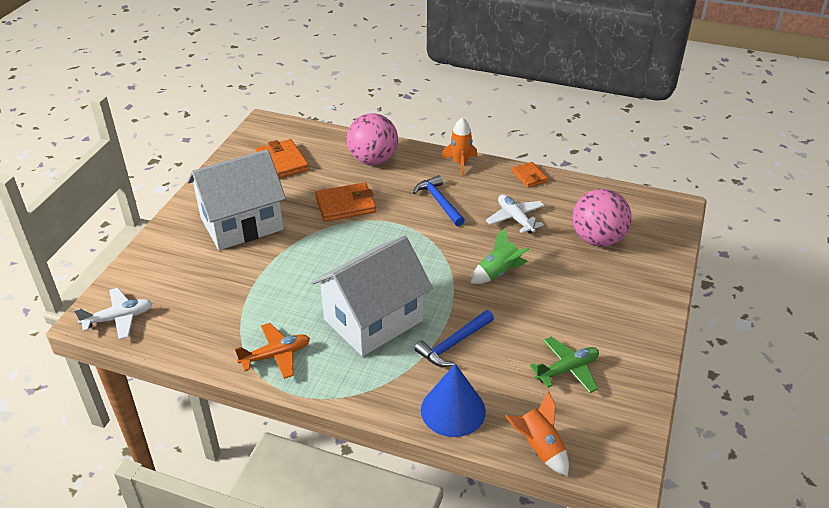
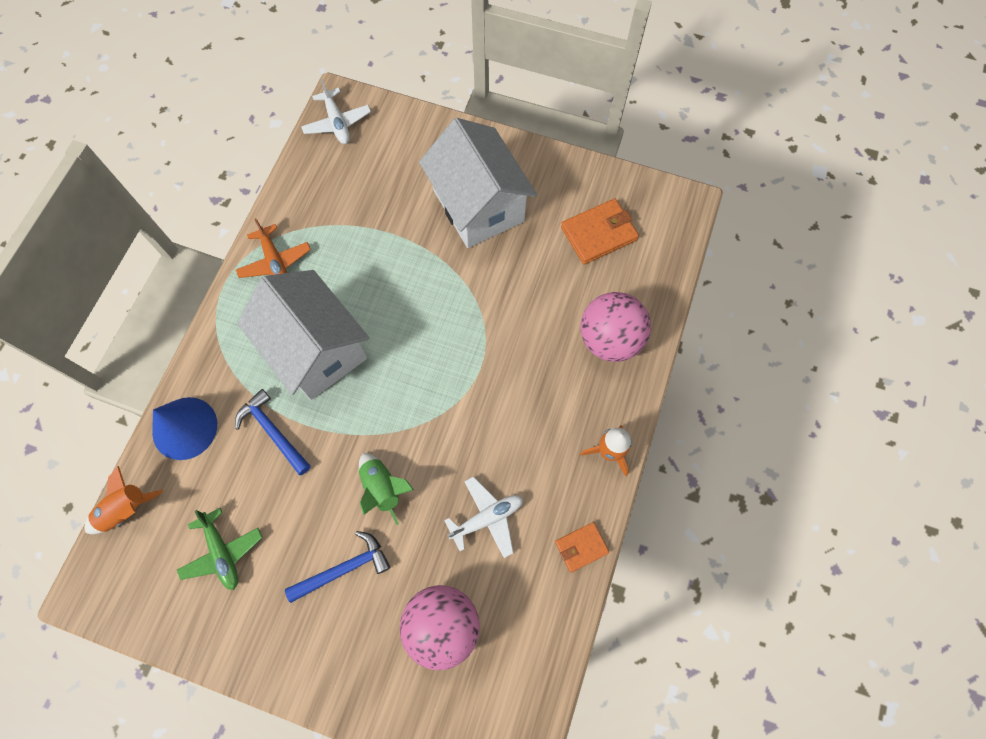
camera: 90 degrees right, 30 degrees up
orange wallet [315,182,376,222] -> none
blue hammer [413,175,465,226] -> blue hammer moved to [285,531,391,603]

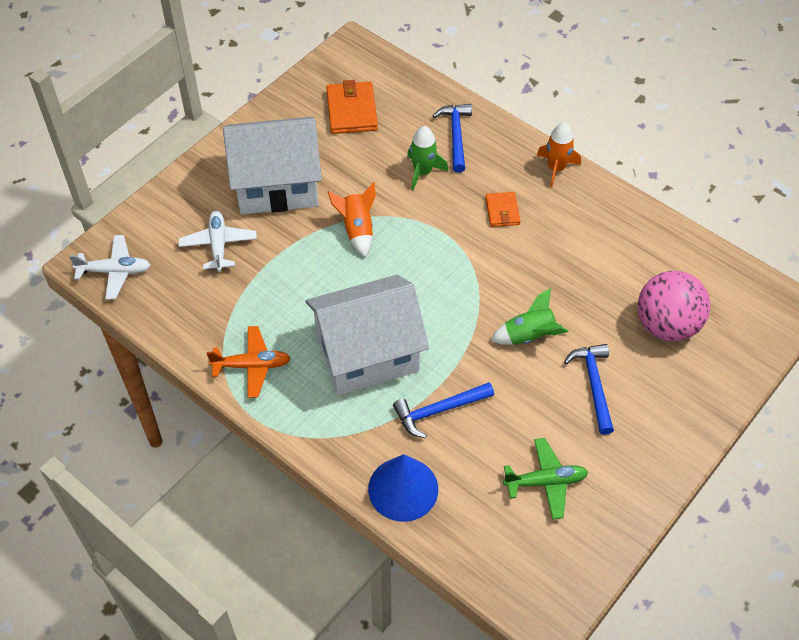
camera: 70 degrees left, 15 degrees down
orange rocket [85,466,164,534] -> orange rocket moved to [328,182,376,257]
white plane [444,476,523,558] -> white plane moved to [179,210,257,272]
orange wallet [555,522,609,573] -> orange wallet moved to [485,192,520,227]
pink ball [580,292,651,362] -> blue hammer [433,104,472,173]
none -> green rocket [407,126,449,190]

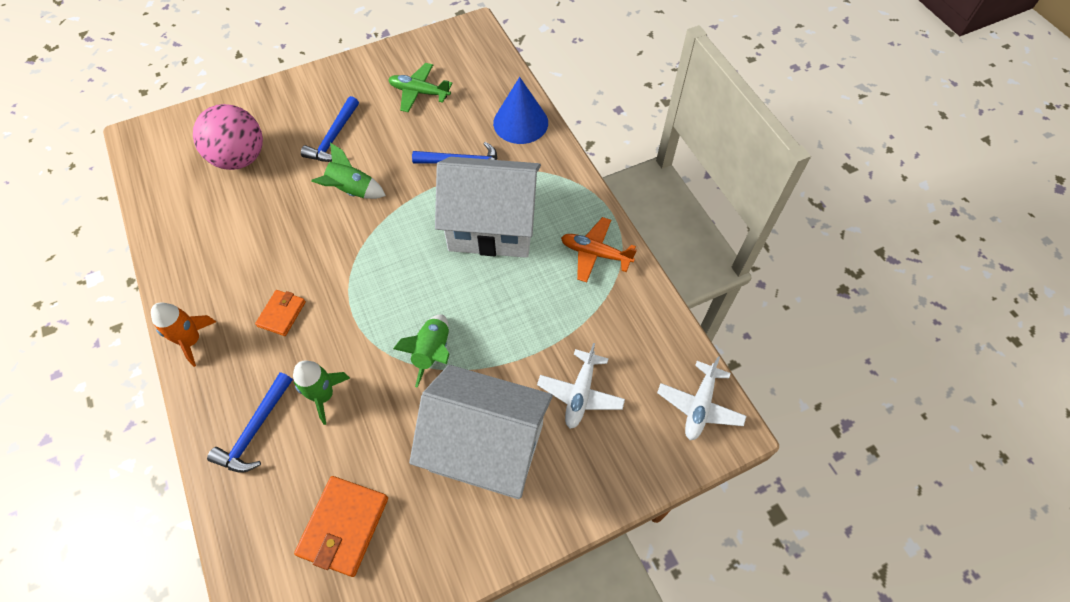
camera: 155 degrees left, 5 degrees up
white plane [69,235,150,299] -> white plane turned 90 degrees counterclockwise [657,356,746,440]
orange rocket [328,182,376,257] -> green rocket [393,314,449,388]

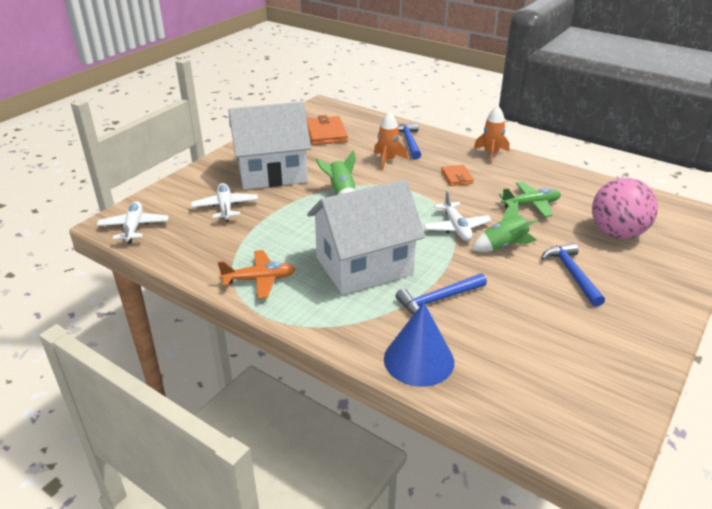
camera: 150 degrees right, 25 degrees down
green rocket [293,361,350,425] -> orange rocket [374,111,408,170]
green plane [388,63,452,113] -> green plane moved to [499,182,561,217]
none -> white plane [423,190,492,241]

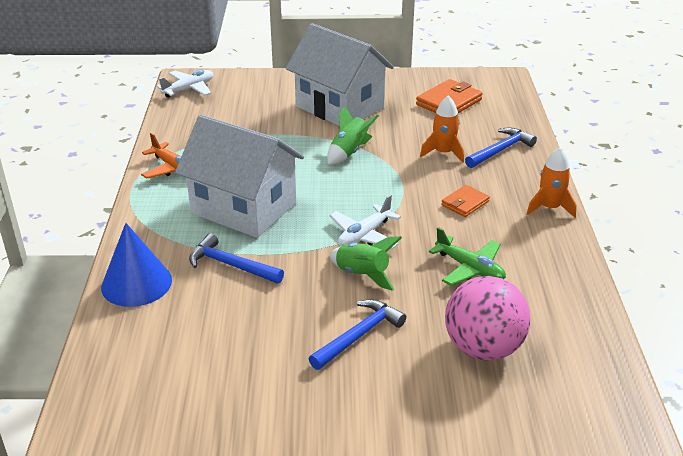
camera: 55 degrees right, 0 degrees up
white plane [191,183,258,222] -> none

